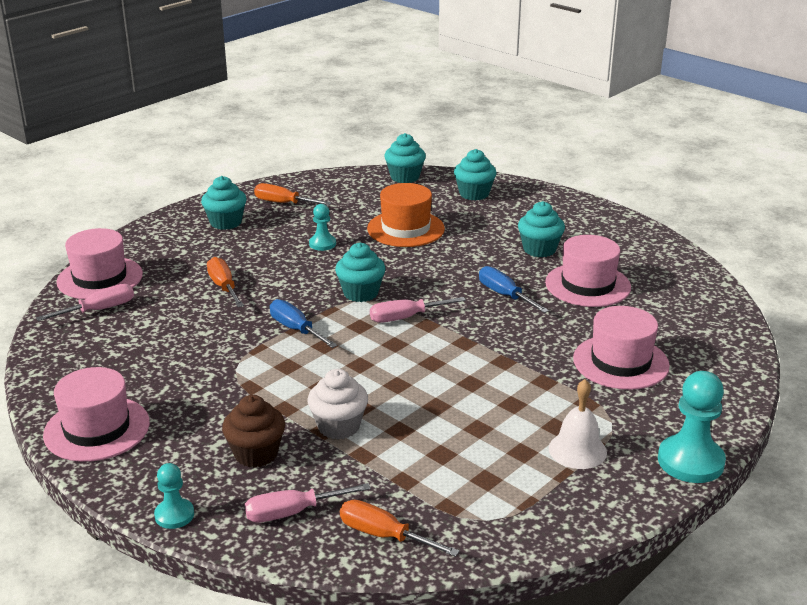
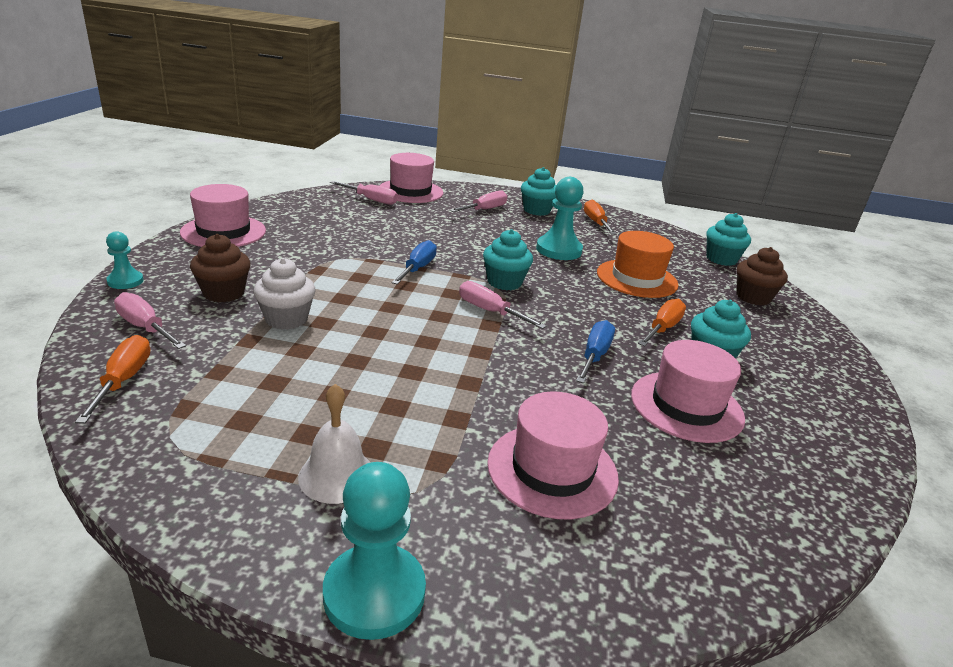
camera: 55 degrees right, 0 degrees up
orange screwdriver [207,257,244,307] -> orange screwdriver moved to [638,299,686,346]
turquoise pawn [309,204,336,251] -> turquoise pawn [536,177,584,260], size x1.78
turquoise cupcake [454,149,496,200] -> brown cupcake [737,247,788,306]
none -> pink screwdriver [450,190,508,212]

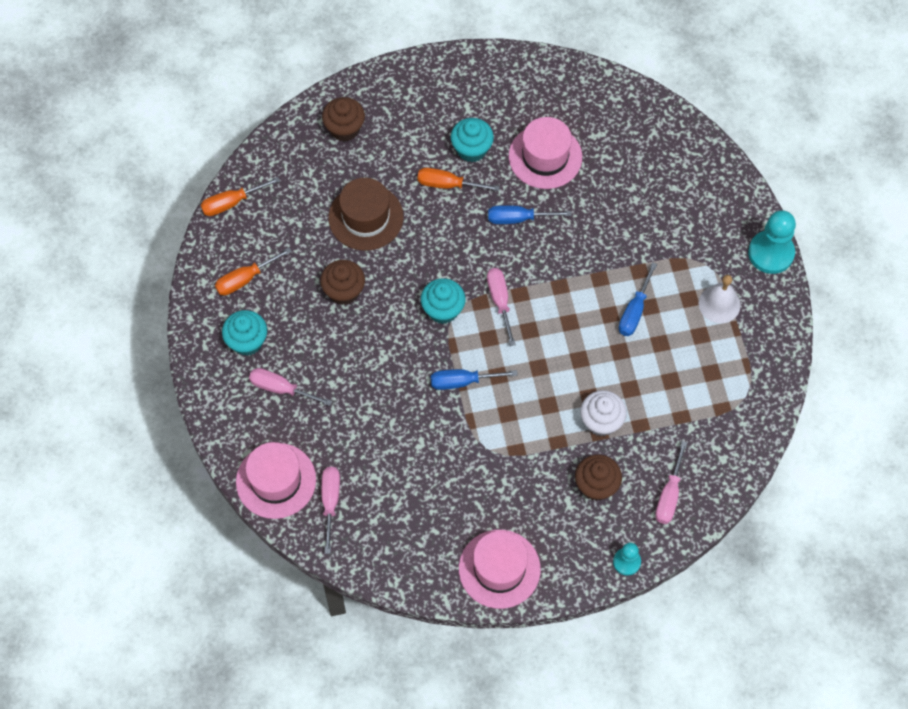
camera: 110 degrees left, 35 degrees up
orange screwdriver [75,335,151,424] -> orange screwdriver moved to [201,177,280,216]
pink screwdriver [459,281,547,329] -> pink screwdriver turned 150 degrees clockwise [487,268,516,346]
pink hat [487,391,619,519] -> none
turquoise pawn [536,177,584,260] -> brown cupcake [320,260,365,305]
orange hat [597,231,679,298] -> brown hat [328,178,404,251]
turquoise cupcake [706,213,751,266] -> none
none -> blue screwdriver [619,262,657,336]

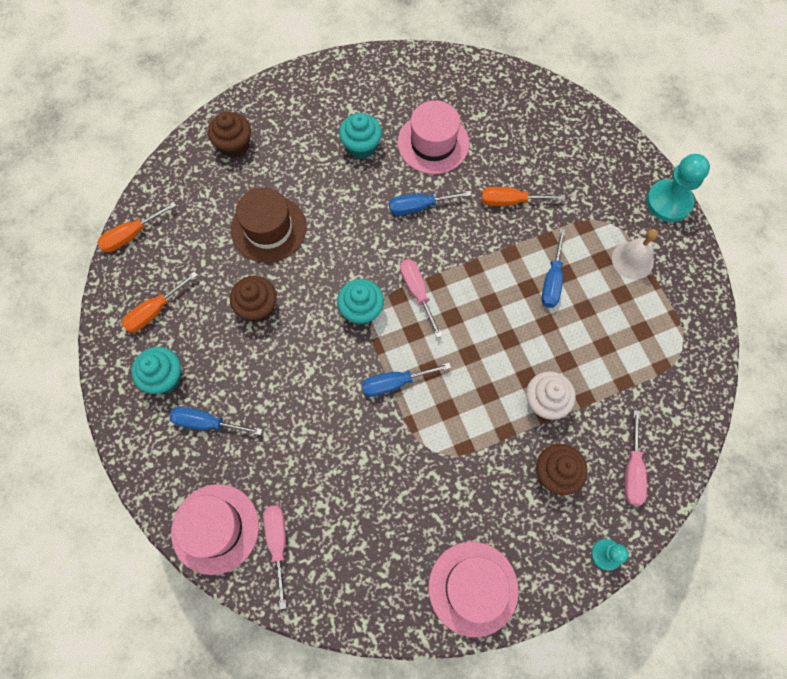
camera: 10 degrees left, 5 degrees up
pink screwdriver [249,368,332,406] -> blue screwdriver [169,407,262,435]
orange screwdriver [417,168,500,191] -> orange screwdriver moved to [481,187,565,206]

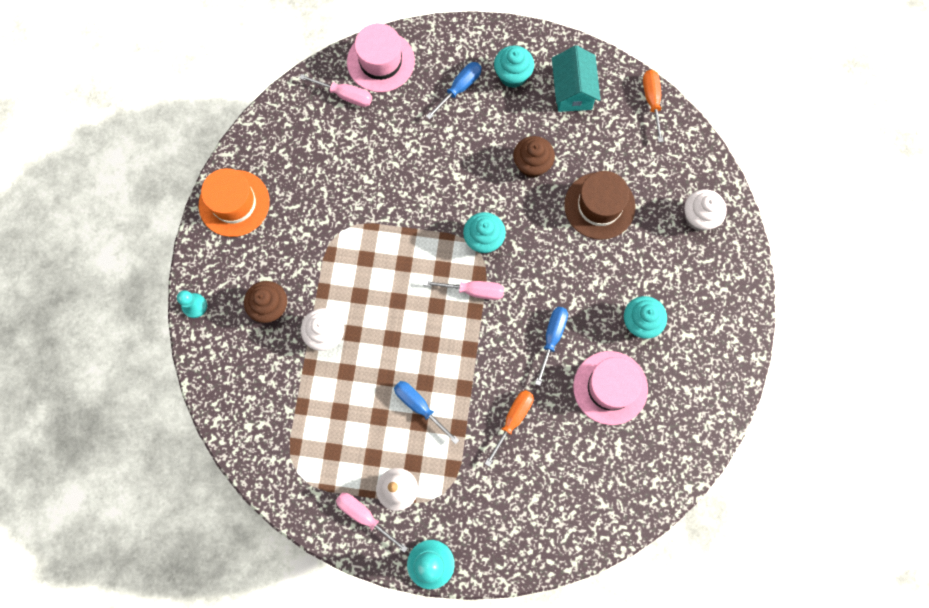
camera: 120 degrees right, 5 degrees up
orange screwdriver [121,271,198,333] -> turquoise house [552,45,600,112]
brown cupcake [208,112,251,158] -> white cupcake [684,189,727,231]
blue screwdriver [362,363,451,397] -> none
pink hat [429,542,519,637] -> orange hat [199,168,270,237]
pink screwdriver [624,410,647,505] -> pink screwdriver moved to [336,493,408,553]

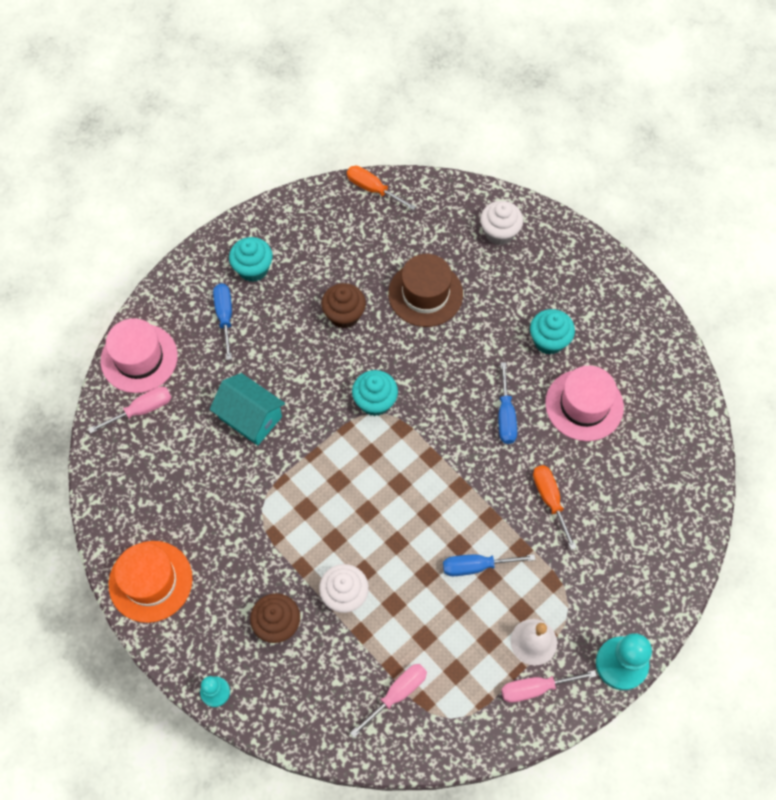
camera: 50 degrees left, 10 degrees down
pink screwdriver [423,280,504,300] -> pink screwdriver moved to [350,664,427,738]
blue screwdriver [535,307,568,386] -> blue screwdriver turned 150 degrees counterclockwise [498,362,517,444]
turquoise house [552,45,600,112] -> turquoise house moved to [210,373,285,446]

